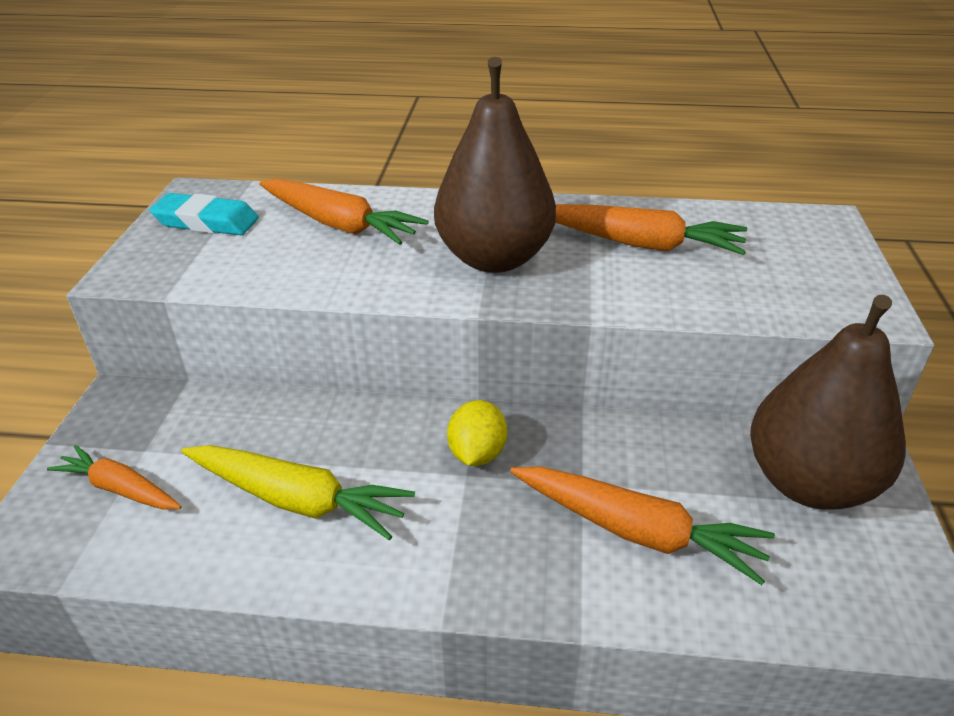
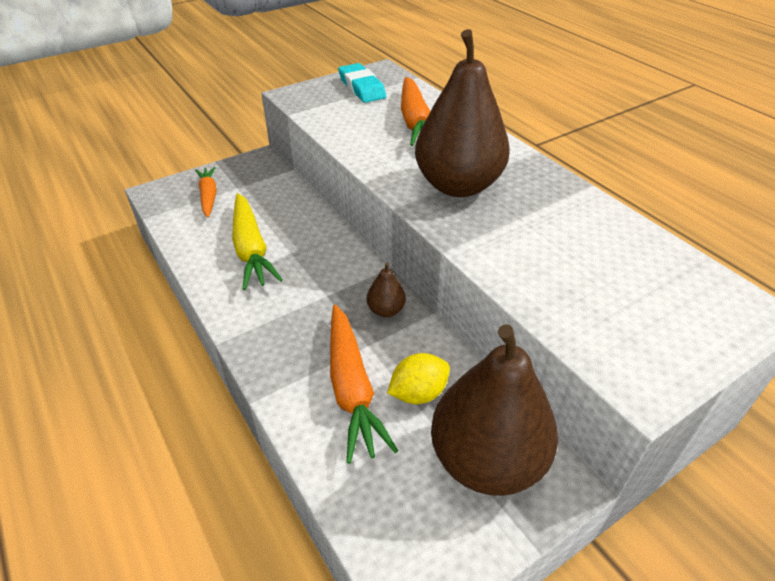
camera: 50 degrees right, 5 degrees up
yellow lemon [447,400,507,466] -> yellow lemon moved to [387,353,450,404]
orange carrot [556,204,747,255] -> none
none -> brown pear [367,262,406,317]

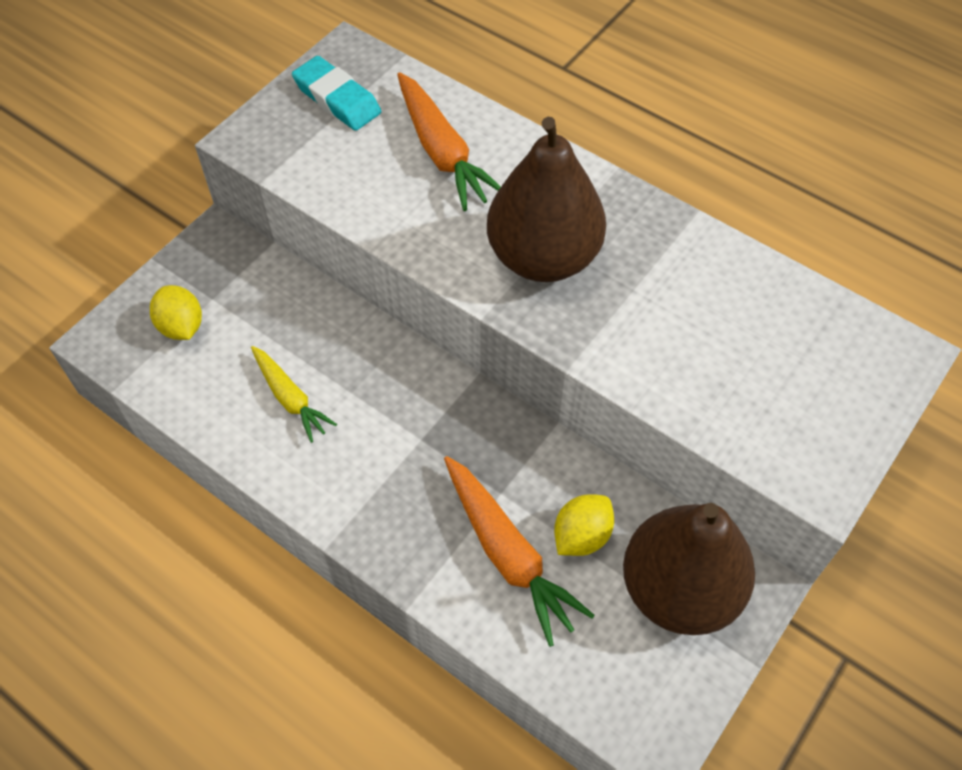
camera: 20 degrees left, 15 degrees up
orange carrot [195,167,216,218] -> yellow lemon [150,285,202,340]
yellow carrot [232,193,283,290] -> yellow carrot [251,346,337,443], size x0.64
brown pear [367,262,406,317] -> none

